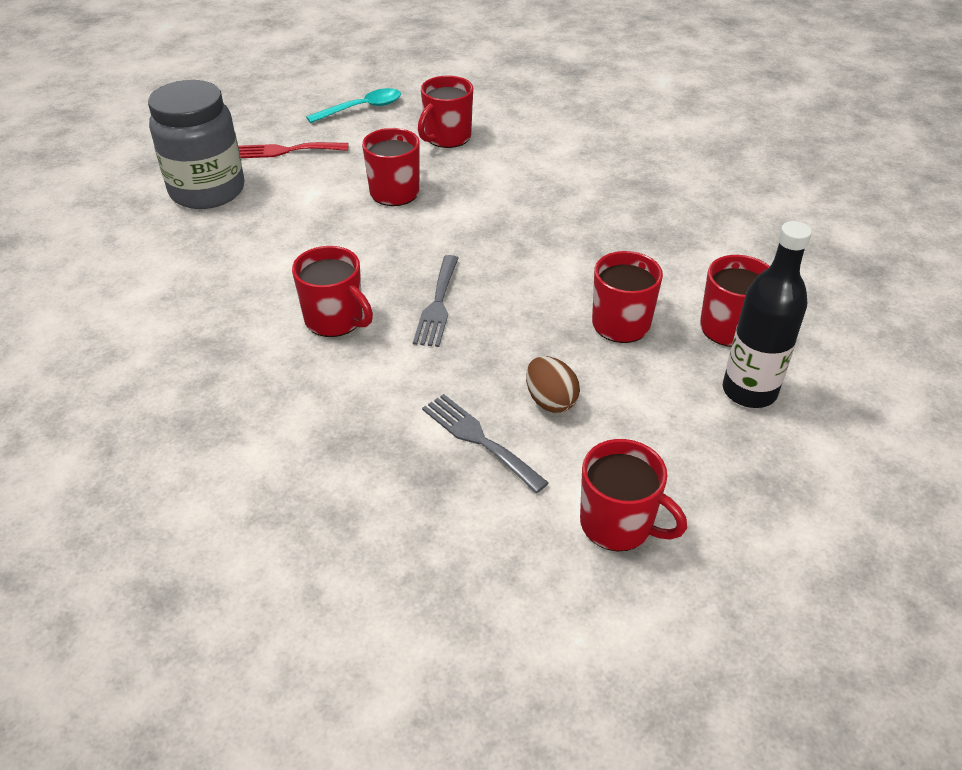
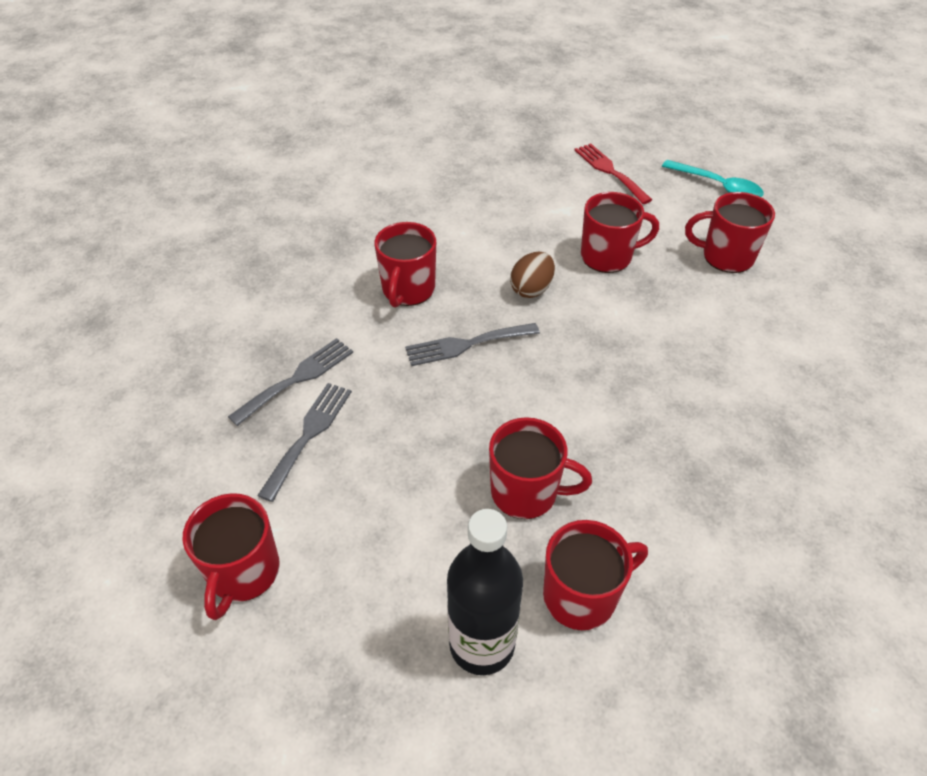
camera: 65 degrees right, 5 degrees up
grey jar [148,80,244,209] -> none
brown egg [526,356,580,413] -> brown egg moved to [510,252,555,298]
none -> grey fork [228,338,353,426]

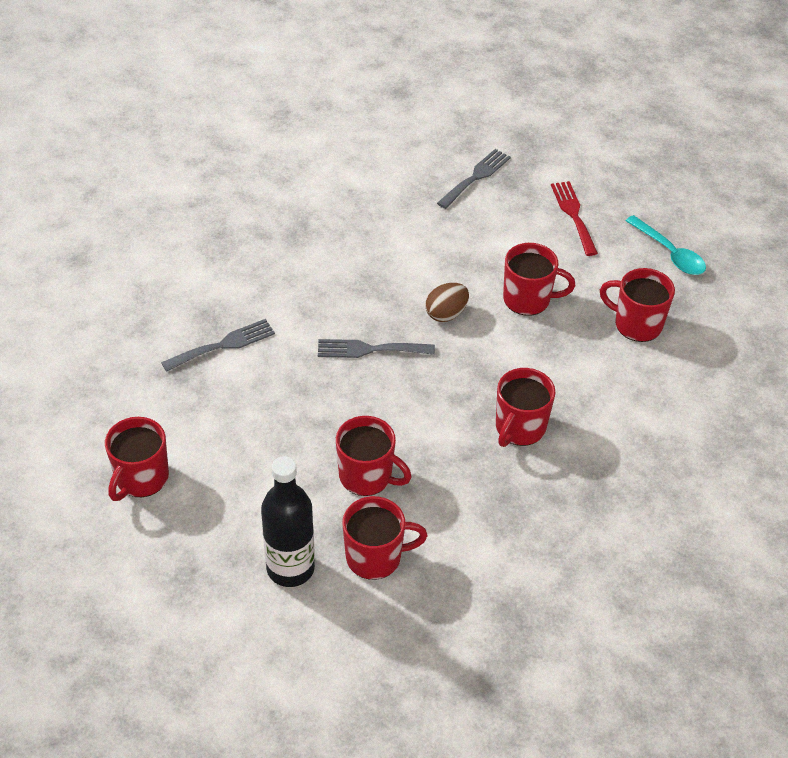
camera: 15 degrees right, 0 degrees up
grey fork [257,383,352,502] -> grey fork moved to [437,149,511,209]
red mug [374,222,436,307] -> red mug moved to [496,368,556,447]

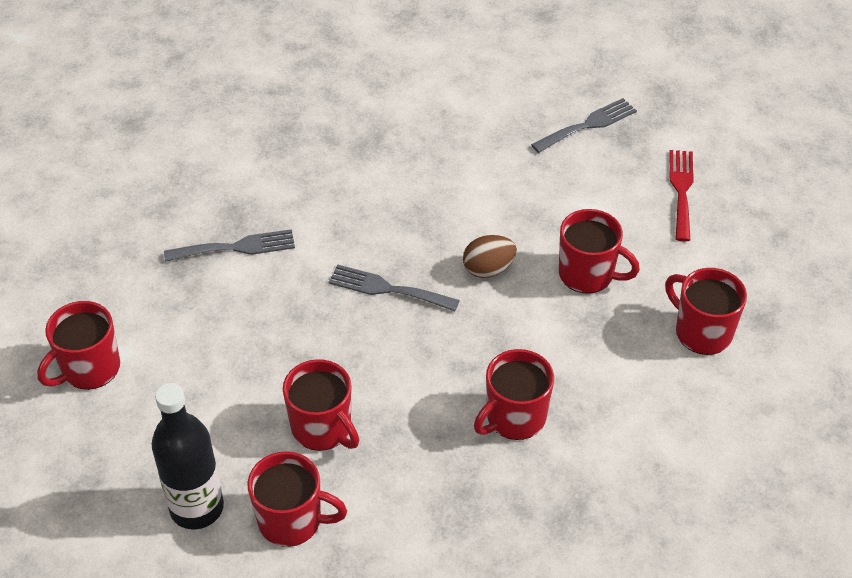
camera: 20 degrees right, 0 degrees up
turquoise spoon [626,215,706,275] -> none

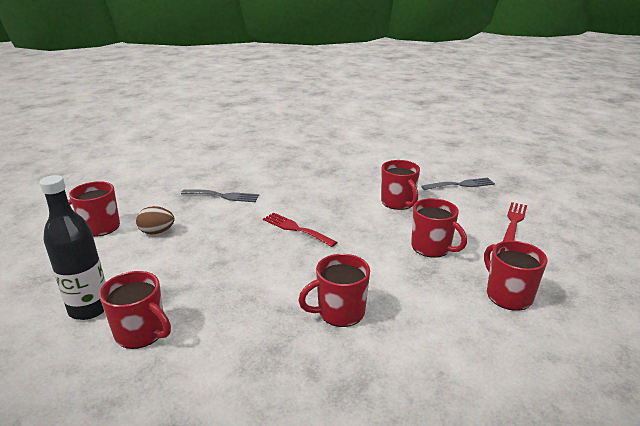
camera: 20 degrees right, 20 degrees down
red mug [283,359,359,451] -> red mug moved to [381,160,420,210]
grey fork [329,264,460,311] -> red fork [263,213,338,247]
brown egg [463,235,517,278] -> brown egg moved to [136,206,174,234]

